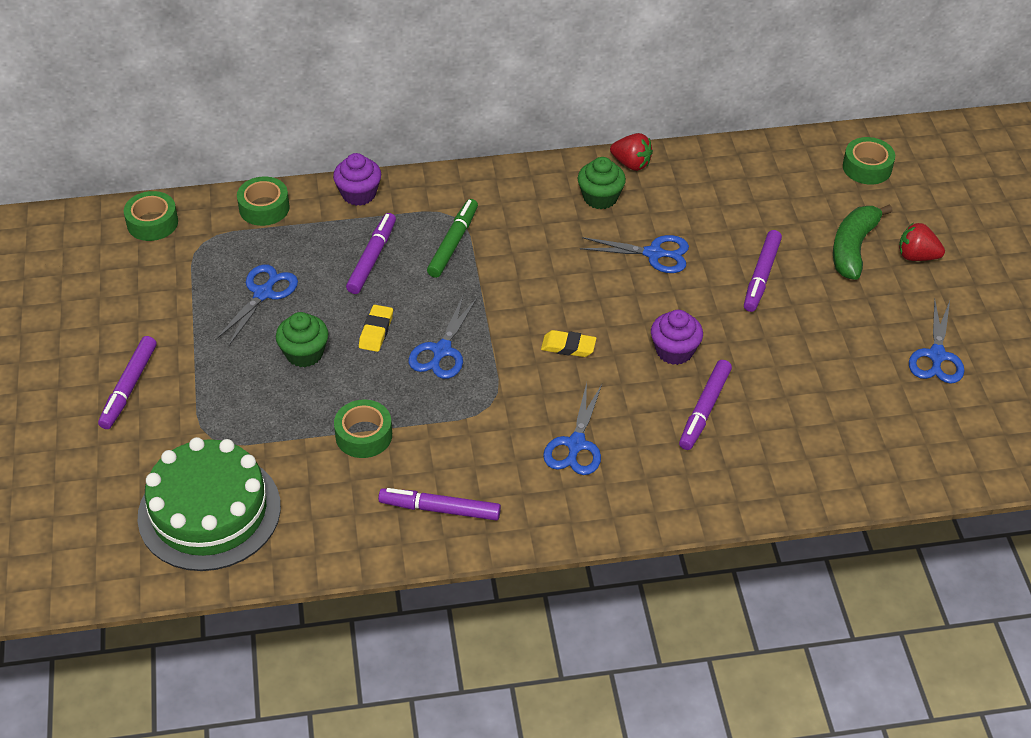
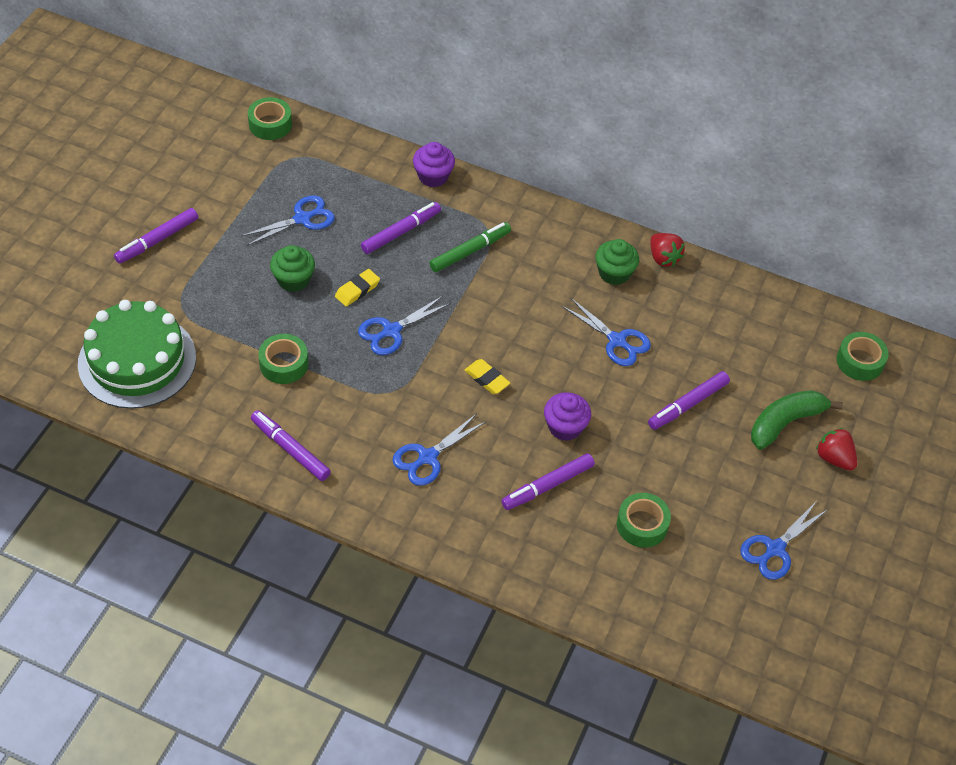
camera: 30 degrees right, 5 degrees up
green tape [237,177,290,226] -> green tape moved to [617,493,671,548]

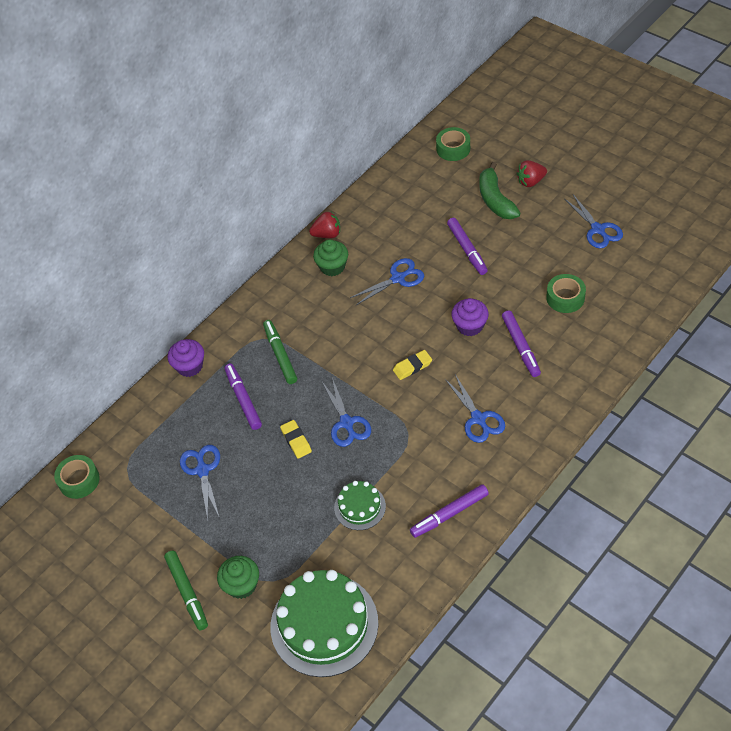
camera: 65 degrees left, 0 degrees up
purple marker [114,208,198,264] -> green marker [164,550,208,630]
green tape [258,334,308,384] -> green cake [334,481,386,530]
green cupcake [270,245,315,292] -> green cupcake moved to [217,556,259,599]

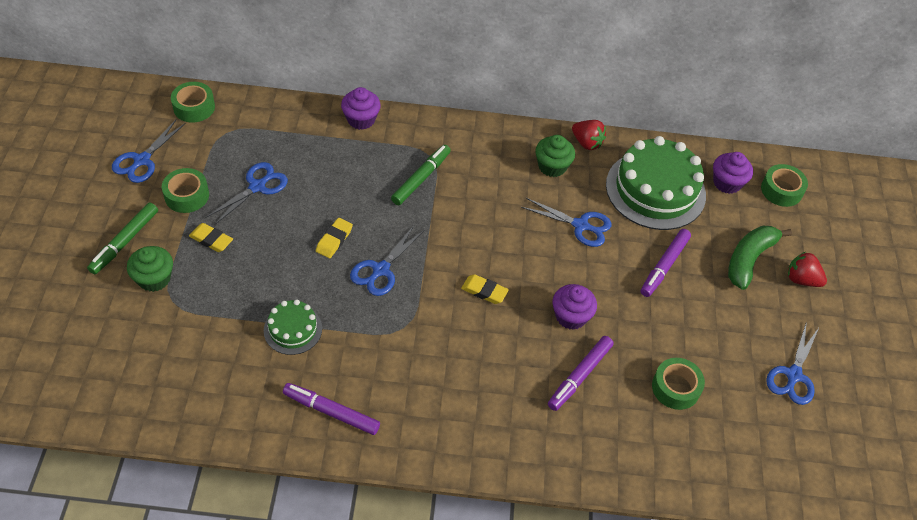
camera: 45 degrees right, 0 degrees up
purple marker [225,363,262,430] -> none
green cake [271,570,379,677] -> green cake moved to [606,136,706,230]
blue scissors [445,374,505,443] -> blue scissors moved to [112,120,186,183]
none -> green tape [162,168,209,213]
none -> yellow eraser [189,223,233,252]
none -> purple cupcake [713,152,753,194]

